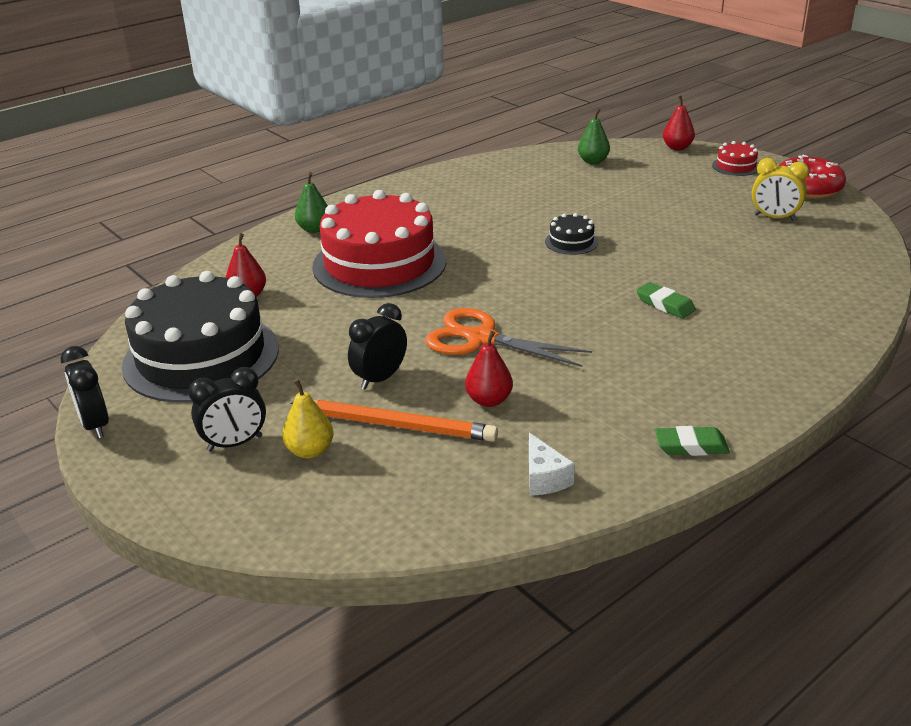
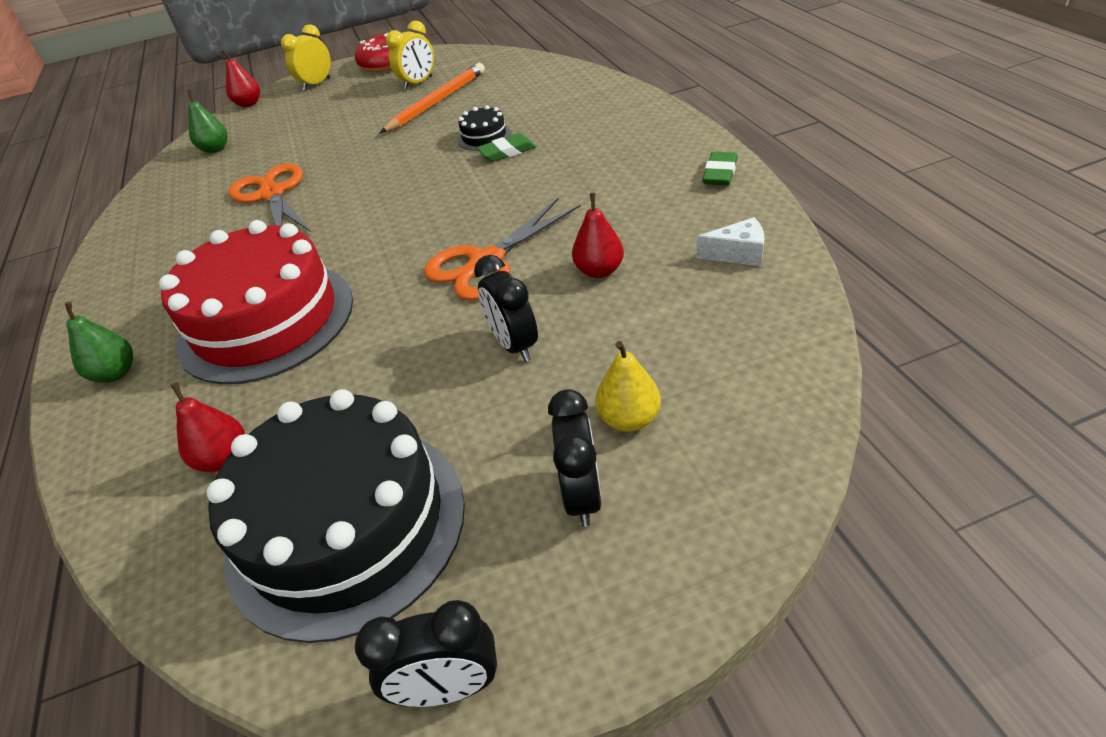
camera: 65 degrees left, 10 degrees up
orange pencil [290,400,498,442] -> orange pencil moved to [380,63,485,133]
black cake [545,213,598,255] -> black cake moved to [458,105,511,151]
red cake [712,141,758,176] -> yellow clock [281,24,331,91]
none -> orange scissors [229,163,311,232]

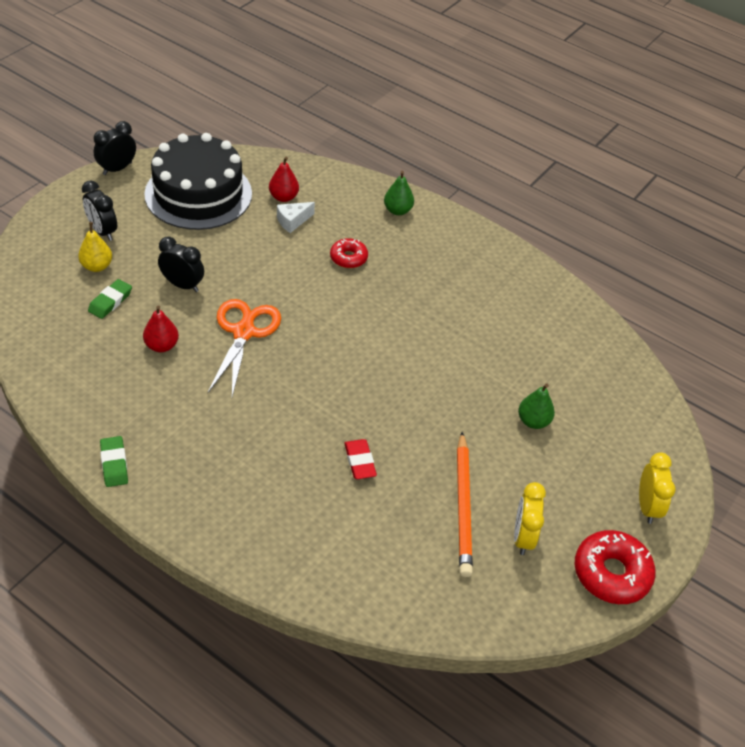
camera: 135 degrees right, 5 degrees up
red cake [159,220,353,385] -> red donut [330,238,368,268]
green pear [187,90,228,153] -> green pear moved to [518,383,555,429]
red pear [221,49,260,107] -> none
orange scissors [229,163,311,232] -> none
black cake [458,105,511,151] -> red eraser [344,439,377,479]
green eraser [477,133,536,162] -> green eraser moved to [88,279,132,319]
white cheese [697,217,764,266] -> white cheese moved to [277,202,315,233]

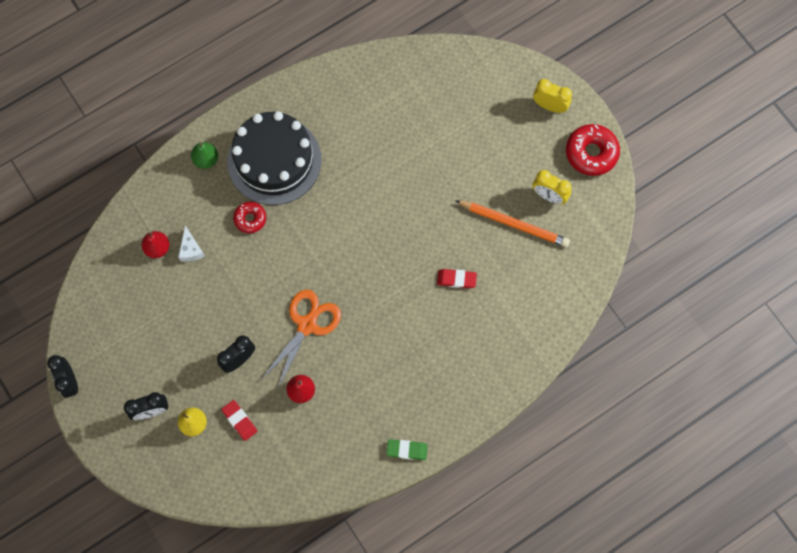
camera: 65 degrees left, 25 degrees up
green eraser [88,279,132,319] -> red eraser [221,400,258,441]
black cake [144,133,252,230] -> black cake moved to [227,111,322,205]
orange scissors [208,299,281,397] -> orange scissors turned 90 degrees clockwise [261,290,341,390]
green pear [518,383,555,429] -> none

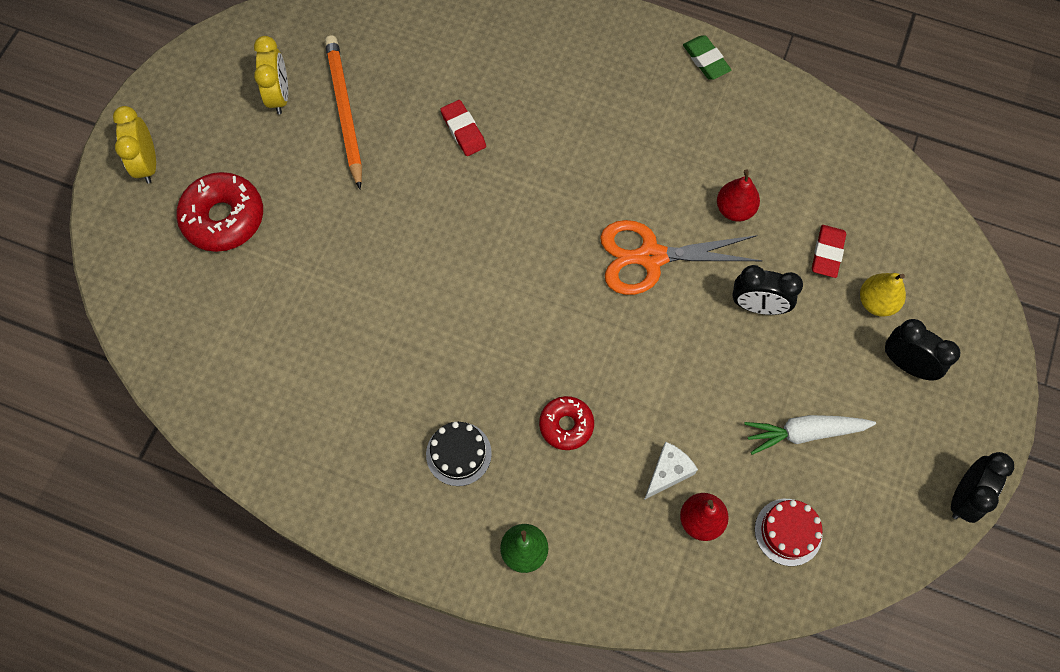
camera: 125 degrees left, 5 degrees down
black cake [227,111,322,205] -> black cake [426,422,492,486], size x0.41
red donut [566,124,620,176] -> red donut moved to [176,172,263,252]
none -> white carrot [744,415,876,455]
none -> red cake [755,499,823,566]

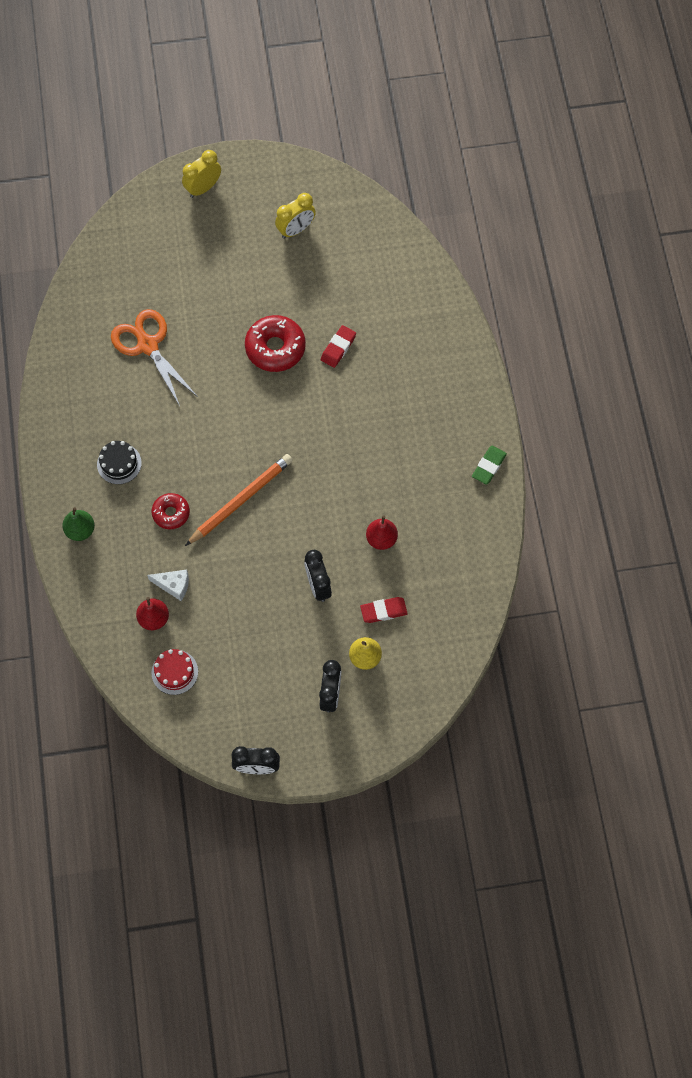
camera: 60 degrees right, 0 degrees up
red donut [176,172,263,252] -> red donut moved to [245,315,306,372]
orange pencil [325,35,362,189] -> orange pencil moved to [185,454,293,546]
orange scissors [600,220,763,295] -> orange scissors moved to [111,309,198,406]
white carrot [744,415,876,455] -> none

